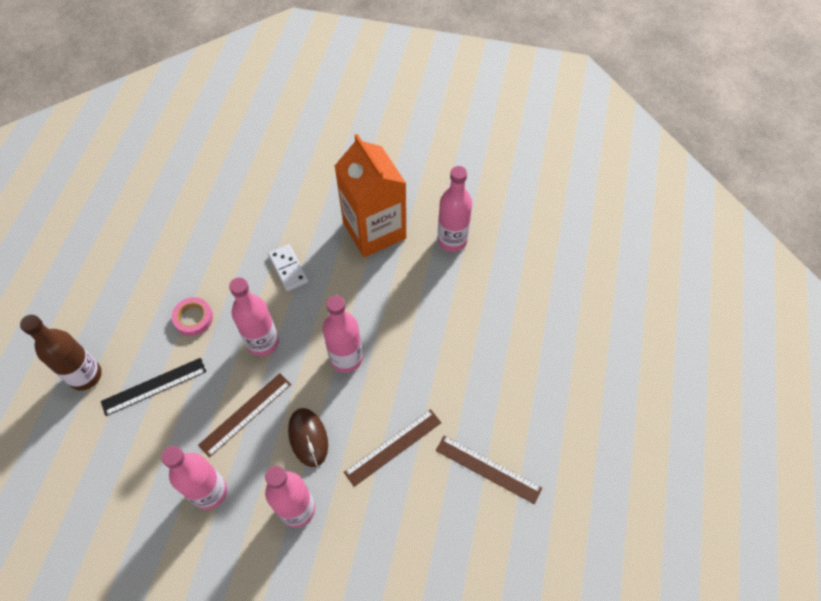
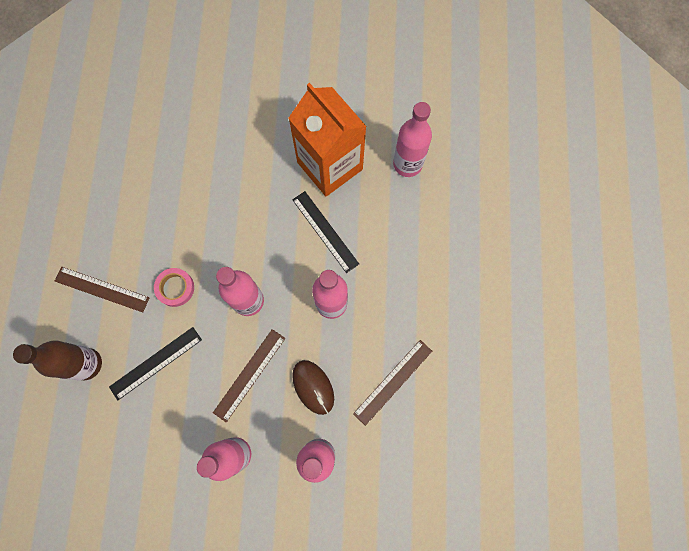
camera: 10 degrees left, 15 degrees up
white domino [268,244,309,292] -> none
brown ruler [436,435,542,504] -> brown ruler moved to [55,267,150,313]
none -> black ruler [292,191,359,273]

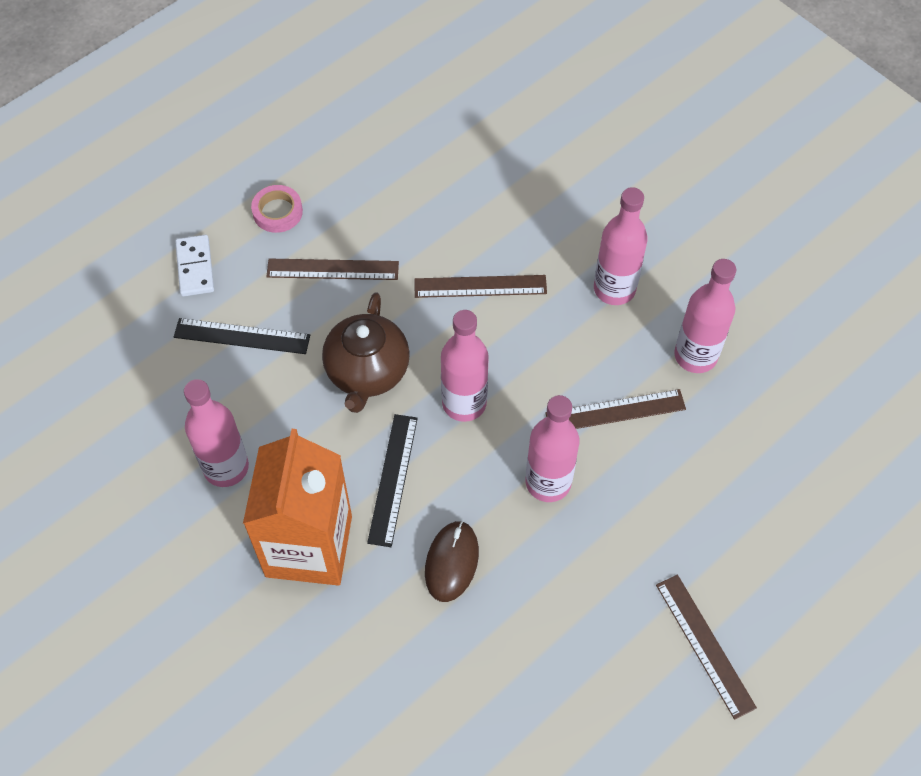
camera: 135 degrees left, 15 degrees down
brown bottle [13,340,102,380] -> none
black ruler [109,327,202,400] -> black ruler moved to [174,318,310,354]
pink tape [154,268,194,307] -> pink tape moved to [251,185,303,233]
brown mouse [292,360,334,415] -> brown mouse moved to [425,521,479,602]
none -> white domino [175,235,214,297]
none -> brown ruler [266,258,399,280]
none -> brown teapot [322,292,410,413]

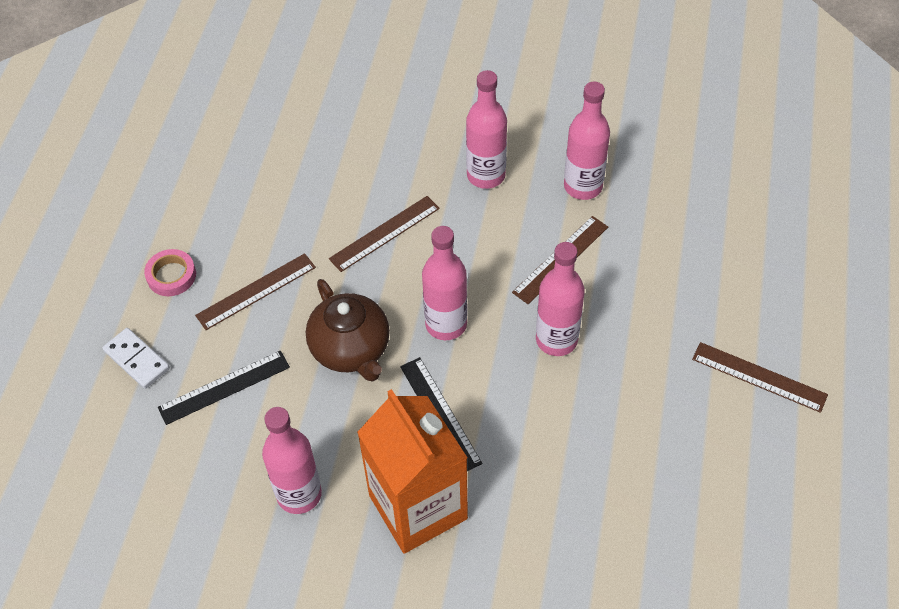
camera: 35 degrees left, 5 degrees down
brown mouse [425,521,479,602] -> none

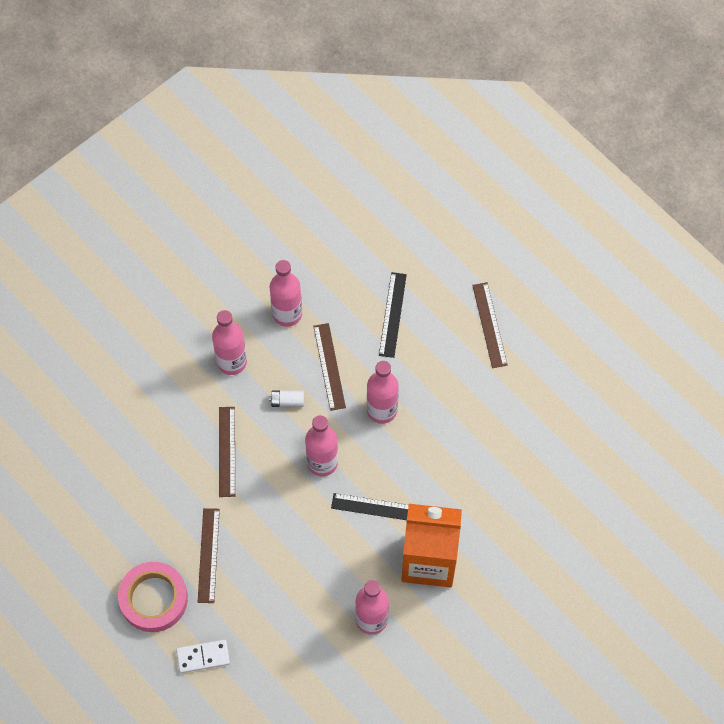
camera: 55 degrees left, 10 degrees up
pink tape [144,249,196,296] -> pink tape [118,562,188,632], size x1.76
black ruler [158,351,290,425] -> black ruler moved to [379,272,407,358]
brown teapot [306,279,390,382] -> none
brown ruler [692,342,828,413] -> brown ruler turned 75 degrees counterclockwise [472,282,508,368]
none -> white battery [269,391,304,407]

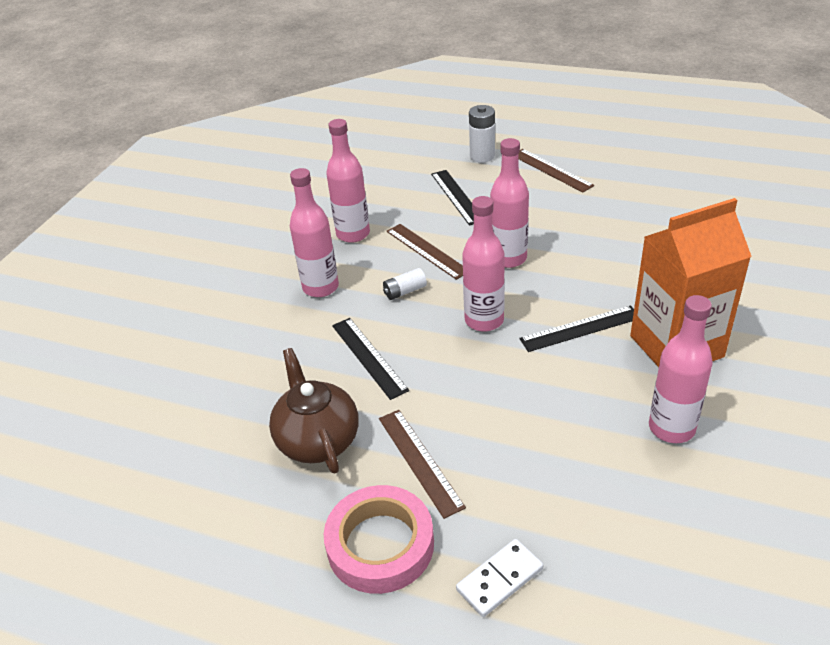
camera: 25 degrees left, 25 degrees down
brown ruler [219,407,235,497] -> black ruler [332,318,409,400]
none -> brown teapot [269,348,359,474]
none -> white battery [469,105,495,162]

